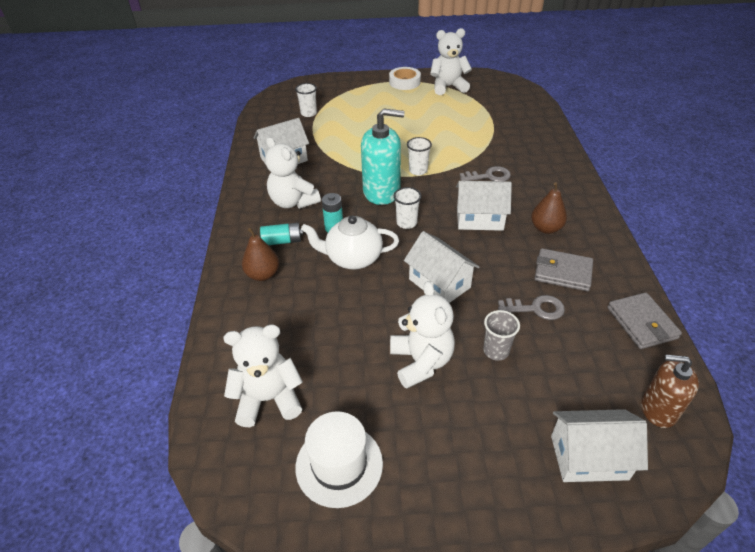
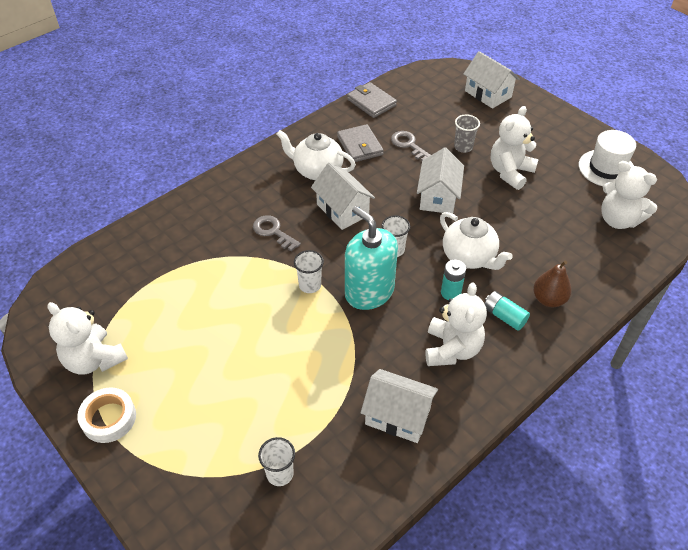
camera: 130 degrees left, 5 degrees up
brown pear [531,182,567,234] -> white teapot [277,130,356,180]
grey wallet [607,292,682,349] -> grey wallet turned 75 degrees counterclockwise [347,82,397,118]
brown soap dispenser [641,355,699,428] -> none

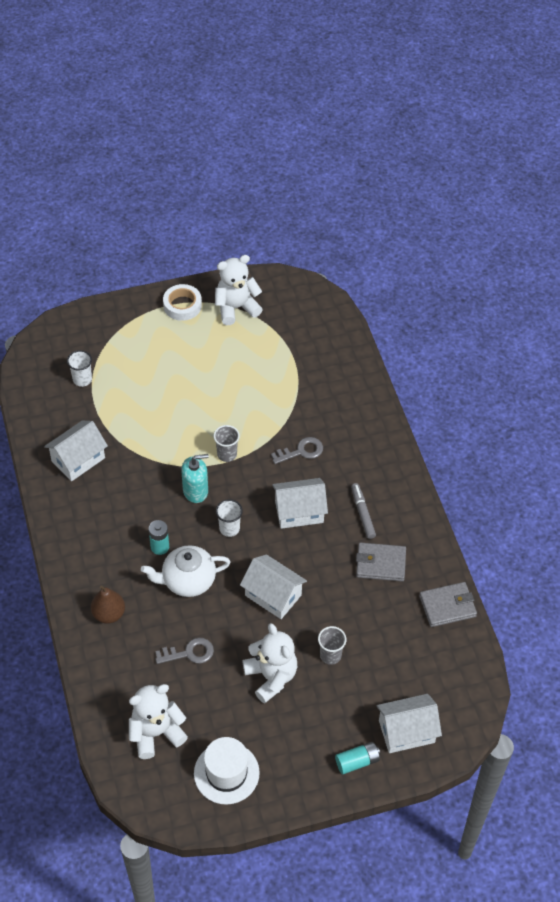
camera: 115 degrees right, 5 degrees up
white teapot [277,130,356,180] -> grey marker [351,483,376,539]
white cup [294,250,324,293] -> grey cup [214,425,240,462]
turquoise soap dispenser [345,206,398,310] -> turquoise soap dispenser [181,454,209,503], size x0.65
grey key [391,131,431,161] -> grey key moved to [155,638,214,664]
white teddy bear [425,283,487,366] -> none
turquoise battery [485,291,530,331] -> turquoise battery moved to [335,742,380,774]

